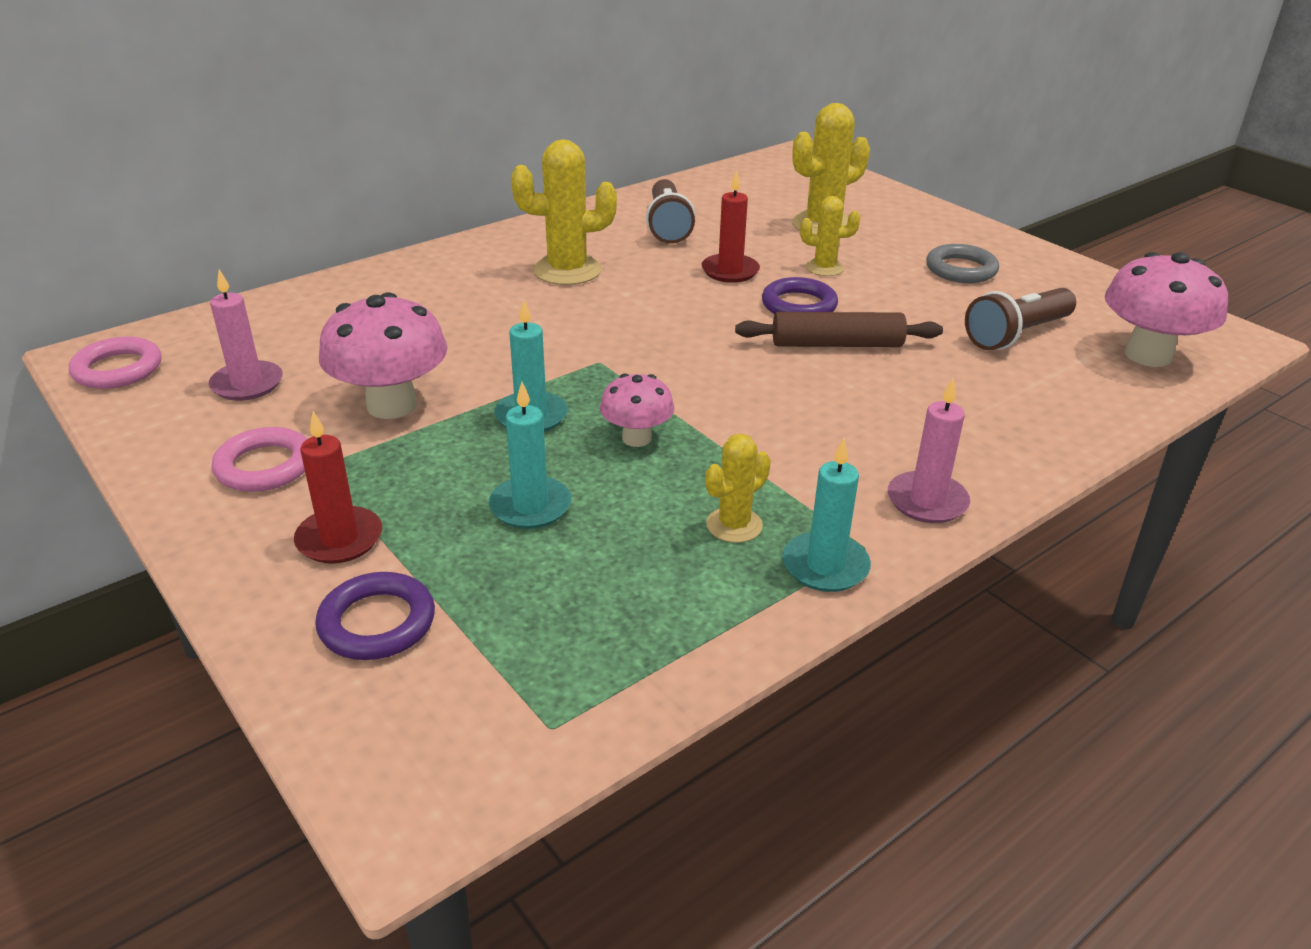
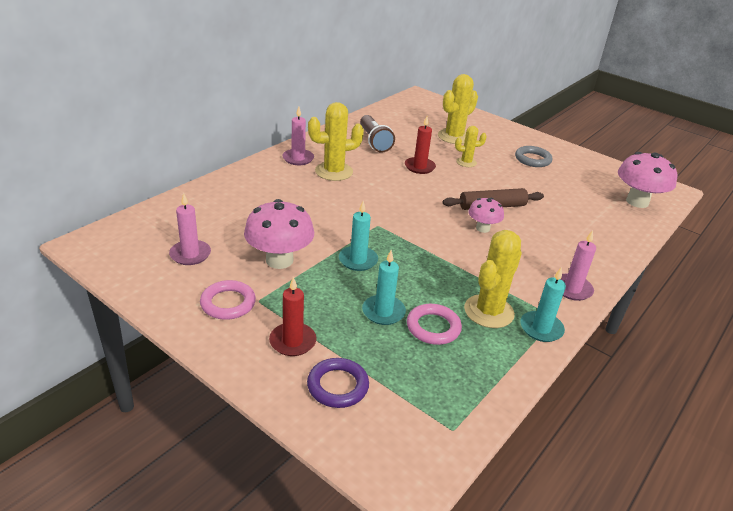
camera: 15 degrees left, 0 degrees up
pink ring [69,337,161,389] -> pink ring moved to [407,304,462,345]
pink mushroom [600,373,674,447] -> pink mushroom moved to [468,198,504,233]
yellow cactus [705,434,771,543] -> yellow cactus [464,230,522,328], size x1.74
purple ring [762,277,838,314] -> none
brown flashlight [965,288,1076,350] -> none
none -> pink candle [282,107,314,165]

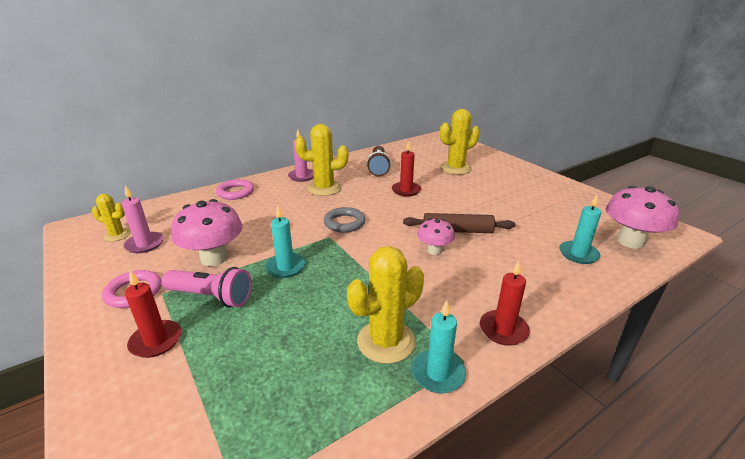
camera: 20 degrees right, 5 degrees down
purple ring [307,358,369,408] -> none
turquoise candle [362,250,406,325] -> turquoise candle moved to [559,195,601,264]
pink ring [407,304,462,345] -> pink ring moved to [216,179,254,200]
yellow cactus [455,126,487,167] -> yellow cactus moved to [92,194,130,242]
grey ring [515,146,552,167] -> grey ring moved to [324,207,365,233]
pink candle [561,230,596,301] -> red candle [480,261,530,346]
none -> pink flashlight [162,267,252,307]

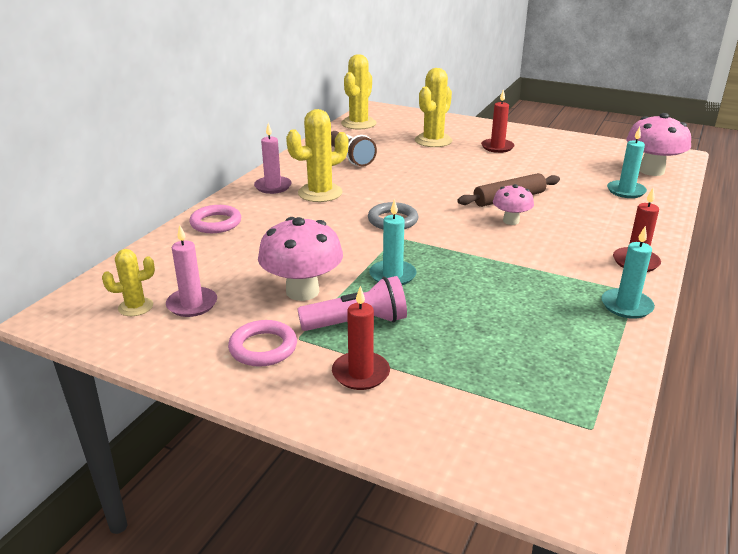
camera: 30 degrees left, 0 degrees up
yellow cactus [347,246,424,364] -> yellow cactus moved to [341,54,377,129]
red candle [392,140,421,197] -> red candle moved to [481,89,514,153]

